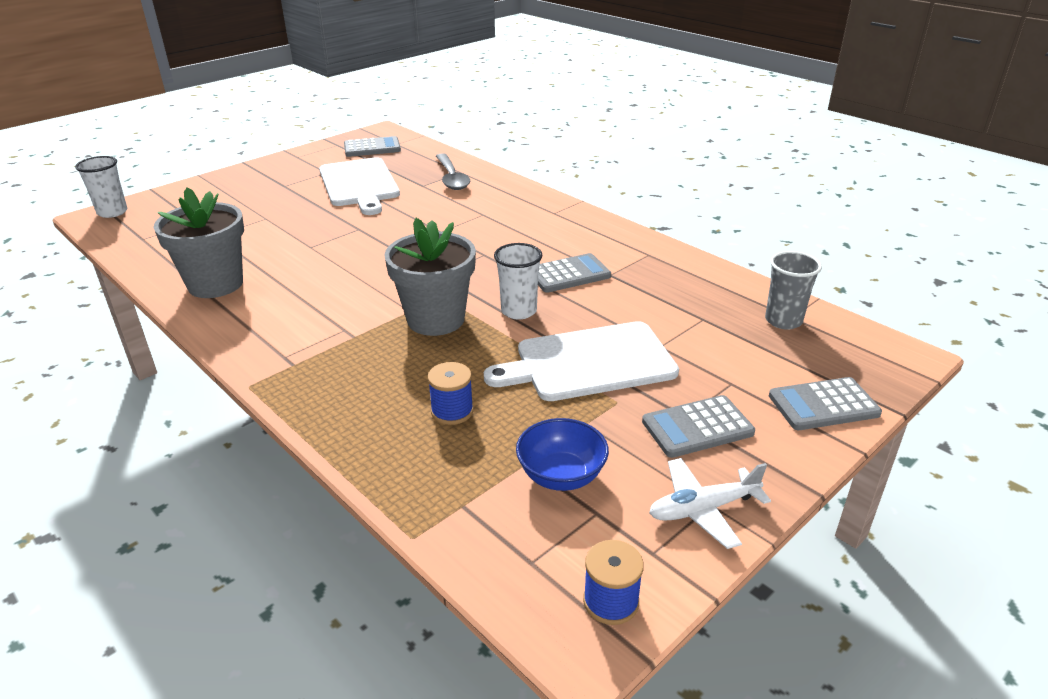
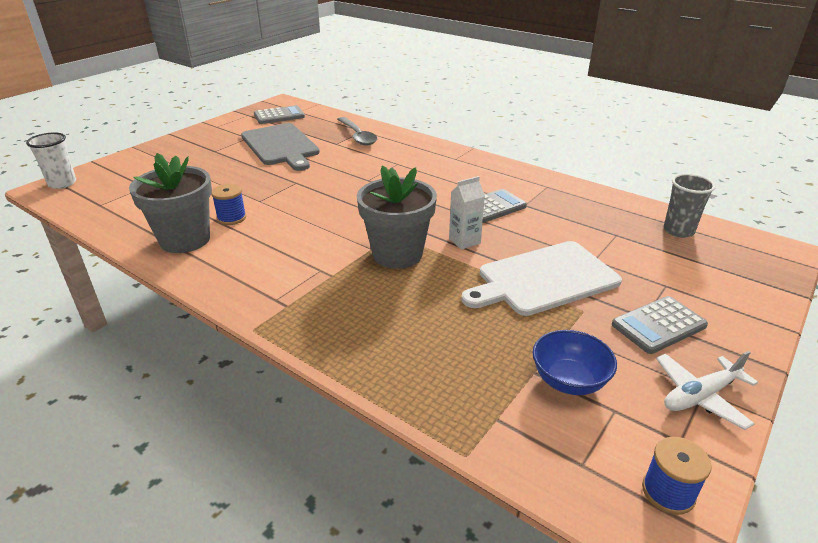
camera: 10 degrees left, 0 degrees up
white cutting board [319,157,400,215] -> grey cutting board [241,123,320,171]
blue spool [428,362,474,425] -> blue spool moved to [211,184,246,225]
white cup [494,243,543,320] -> white carton [449,176,485,250]
grey calculator [769,377,882,430] -> none

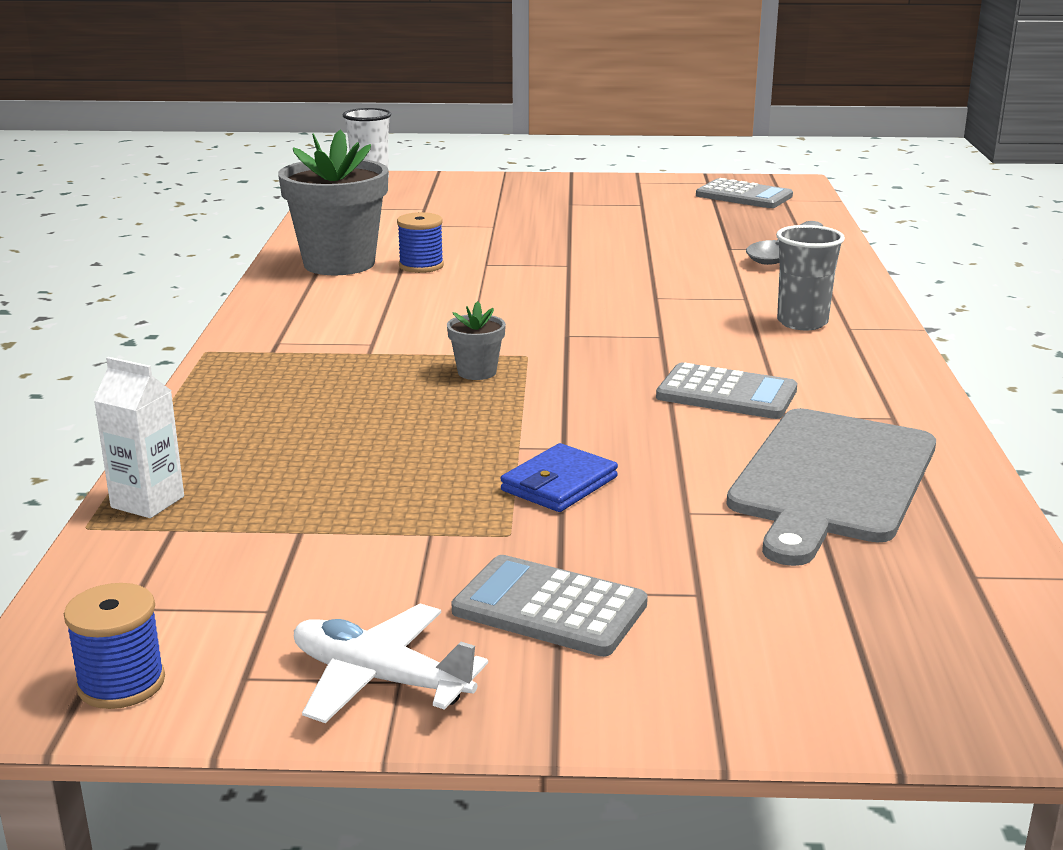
camera: 55 degrees right, 10 degrees down
grey cutting board [241,123,320,171] -> grey cutting board moved to [726,408,936,566]
grey flower pot [357,166,437,269] -> grey flower pot [447,301,506,380], size x0.44
white carton [449,176,485,250] -> white carton moved to [94,357,184,518]
white cutting board [461,241,622,316] -> blue wallet [501,443,618,512]
blue bowl [533,330,617,395] -> none
grey cup [664,174,716,238] -> grey cup moved to [776,225,845,330]

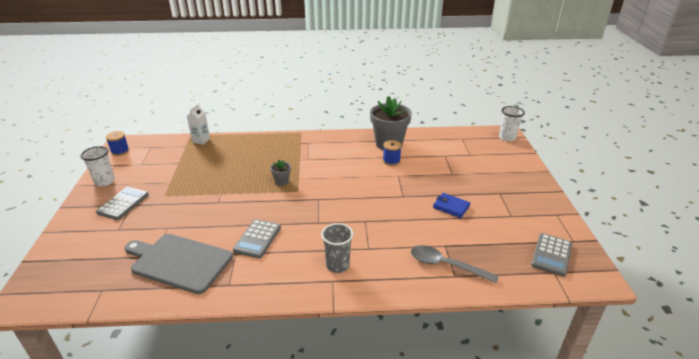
camera: 85 degrees right, 10 degrees up
white plane [294,604,488,723] -> white cup [81,146,115,187]
blue wallet [501,443,618,512] -> blue wallet moved to [433,193,470,218]

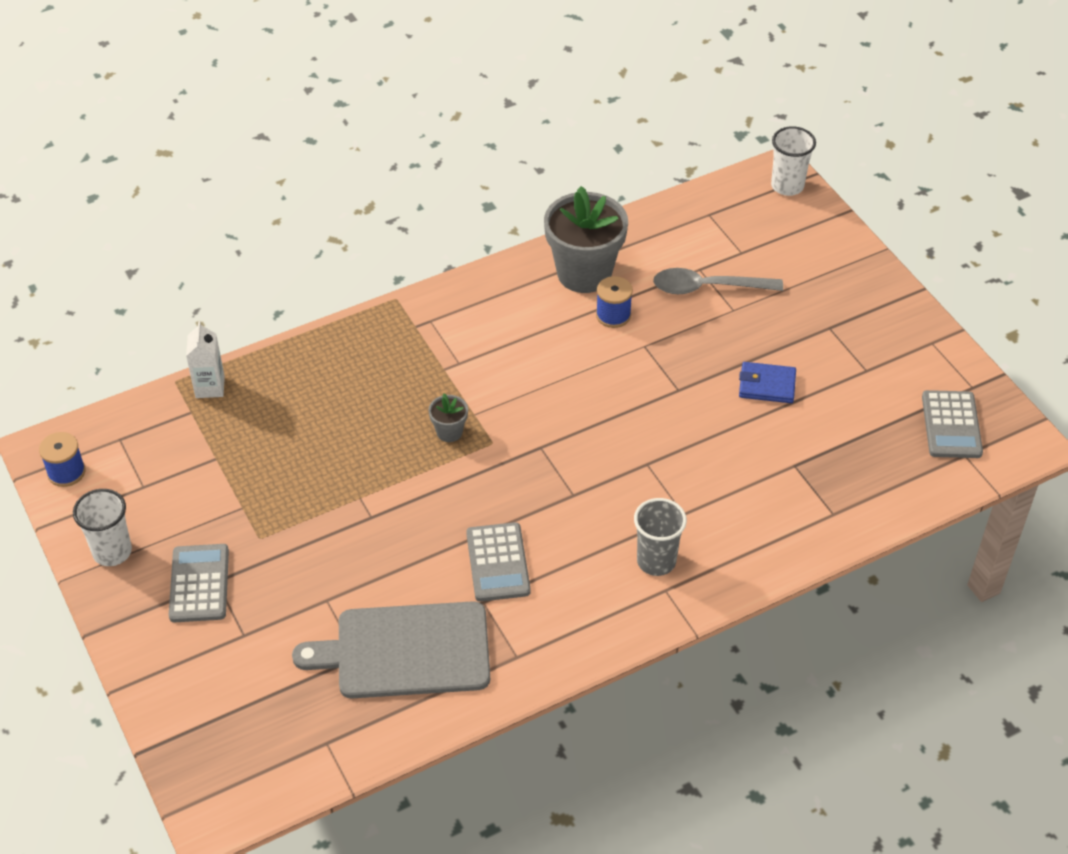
camera: 25 degrees left, 15 degrees up
grey spoon [411,245,499,283] -> grey spoon moved to [653,268,783,294]

